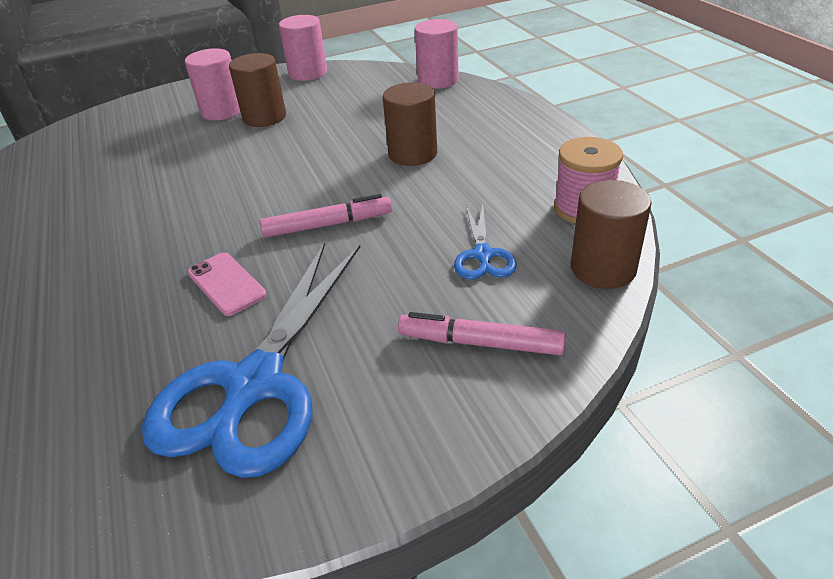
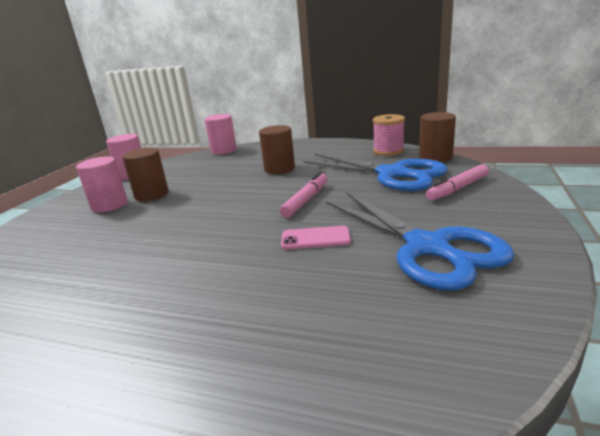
camera: 50 degrees left, 15 degrees down
blue scissors [454,205,517,280] -> blue scissors [303,154,448,191], size x2.18

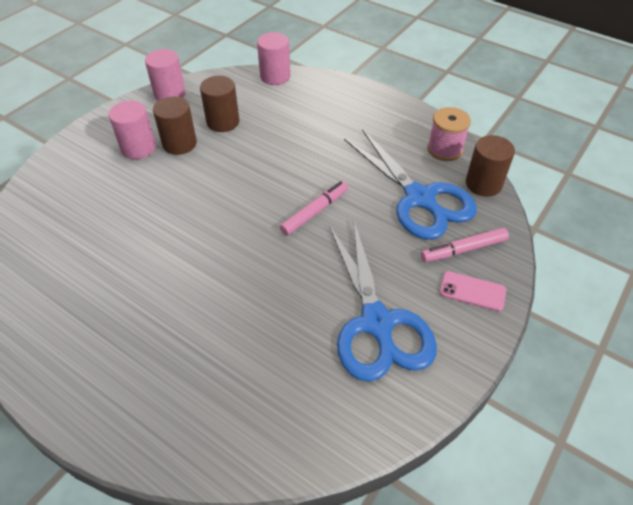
camera: 15 degrees right, 25 degrees up
brown cylinder [259,125,295,174] -> brown cylinder moved to [200,76,239,132]
pink phone [281,226,351,250] -> pink phone moved to [440,271,506,312]

